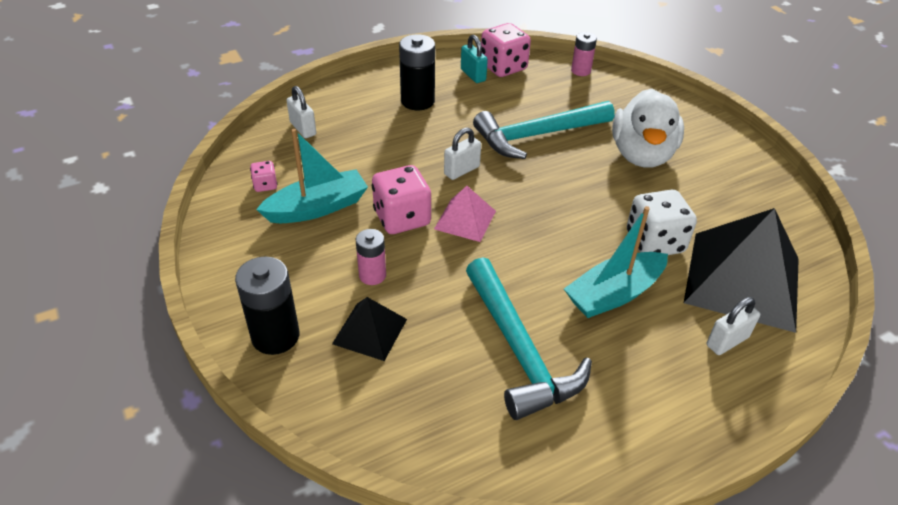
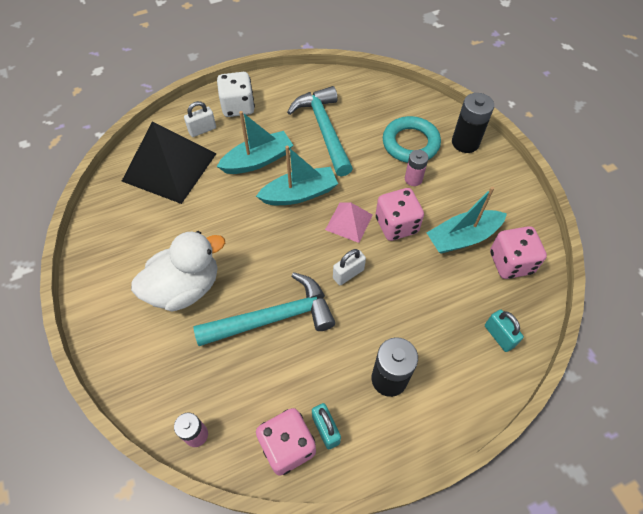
camera: 175 degrees left, 15 degrees up
pink dice [250,161,277,192] -> pink dice [490,226,547,279], size x2.04
white padlock [286,86,316,138] -> turquoise padlock [485,310,524,352]
black pyramid [332,297,407,361] -> turquoise ring [383,116,441,163]
white duck [612,89,684,168] -> white duck turned 45 degrees clockwise [131,231,225,312]
white dice [627,190,697,255] -> white dice moved to [217,72,255,117]
none -> turquoise boat [256,146,338,205]

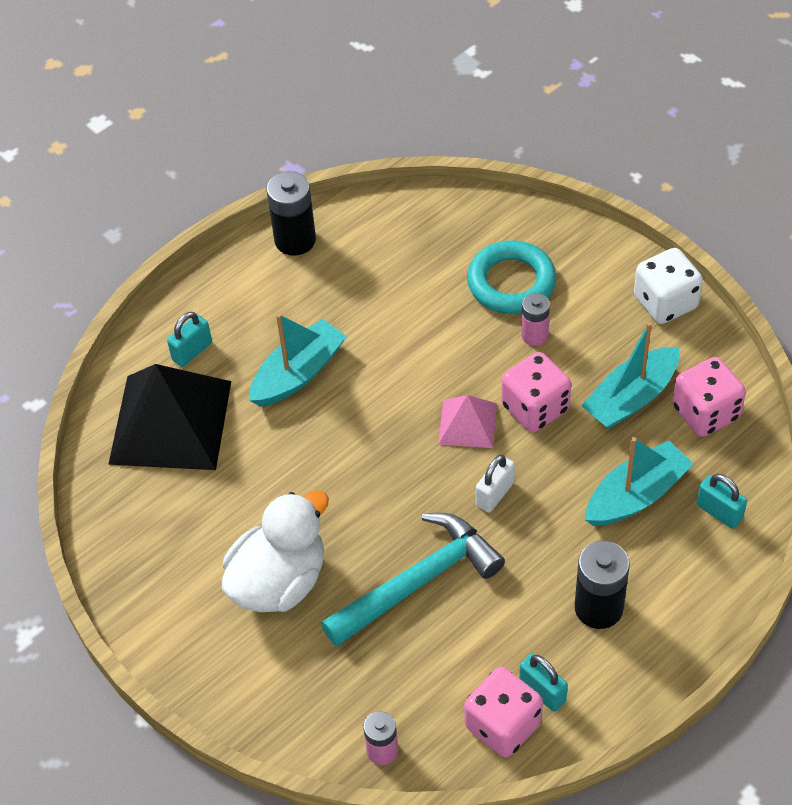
camera: 15 degrees left, 5 degrees down
white padlock [184,101,216,137] -> turquoise padlock [167,312,212,367]
white dice [217,72,255,117] -> white dice moved to [634,248,703,324]
turquoise boat [256,146,338,205] -> turquoise boat moved to [585,437,694,526]
turquoise hammer [287,86,353,177] -> none
black battery [452,93,494,153] -> black battery moved to [266,171,316,256]

